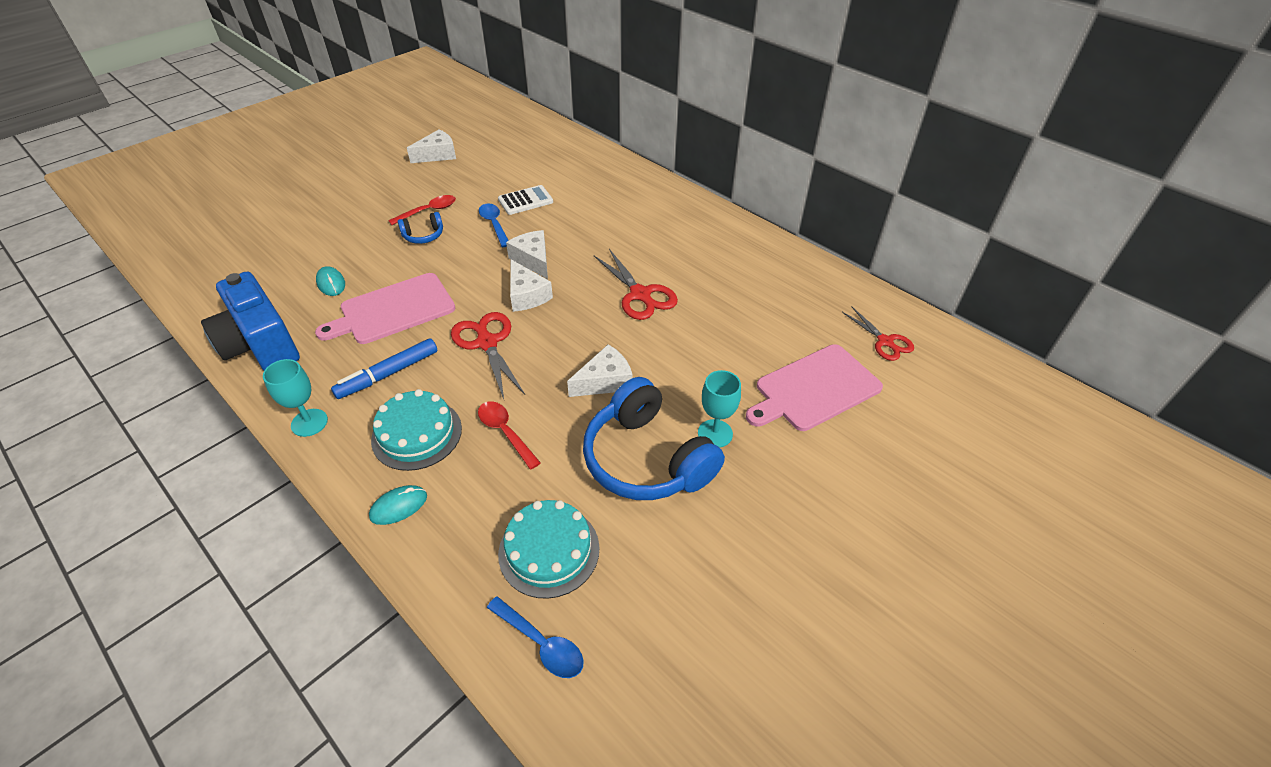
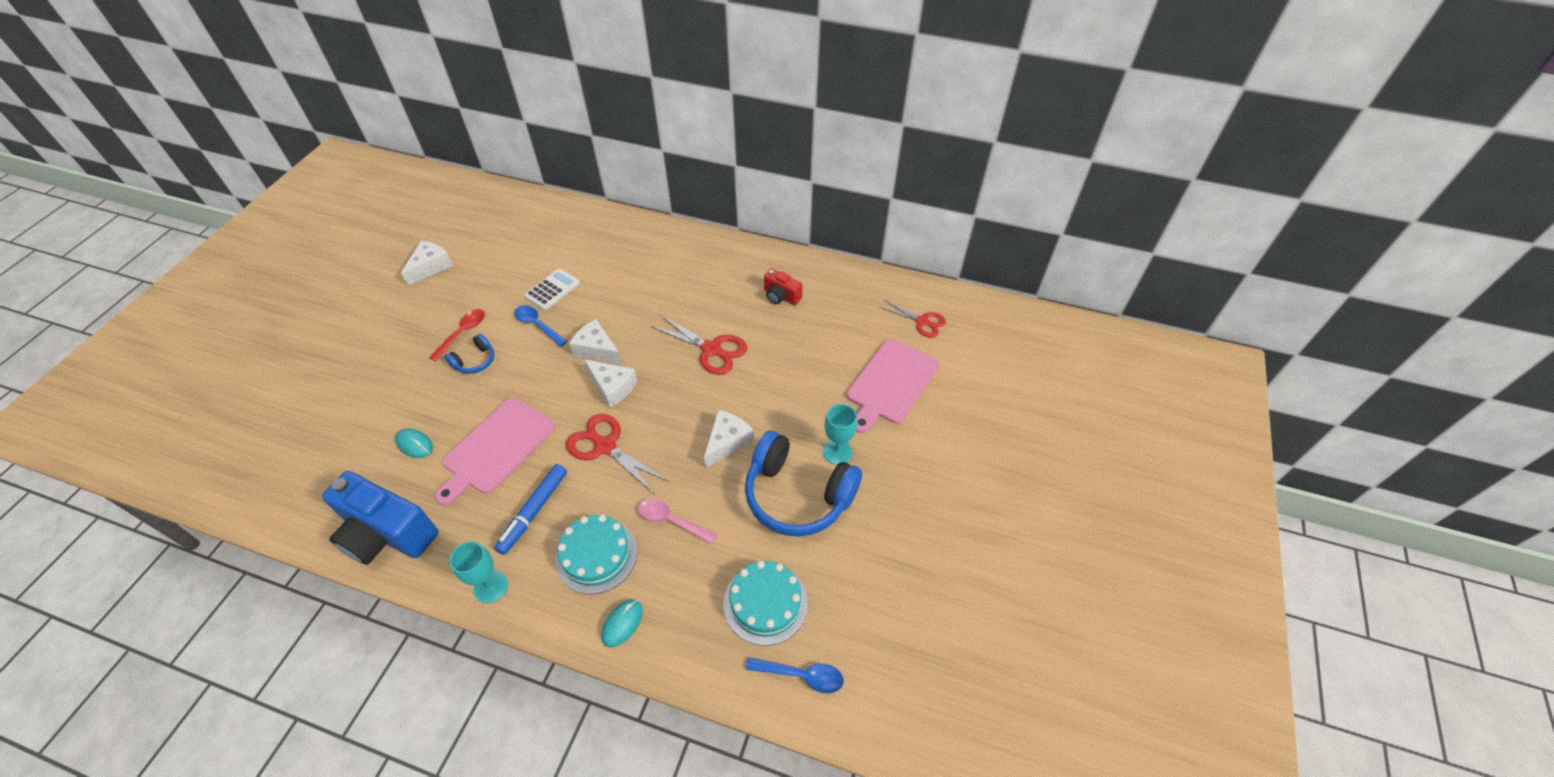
camera: 25 degrees left, 5 degrees up
red spoon [478,401,541,470] -> pink spoon [638,499,717,544]
none -> red camera [764,269,803,305]

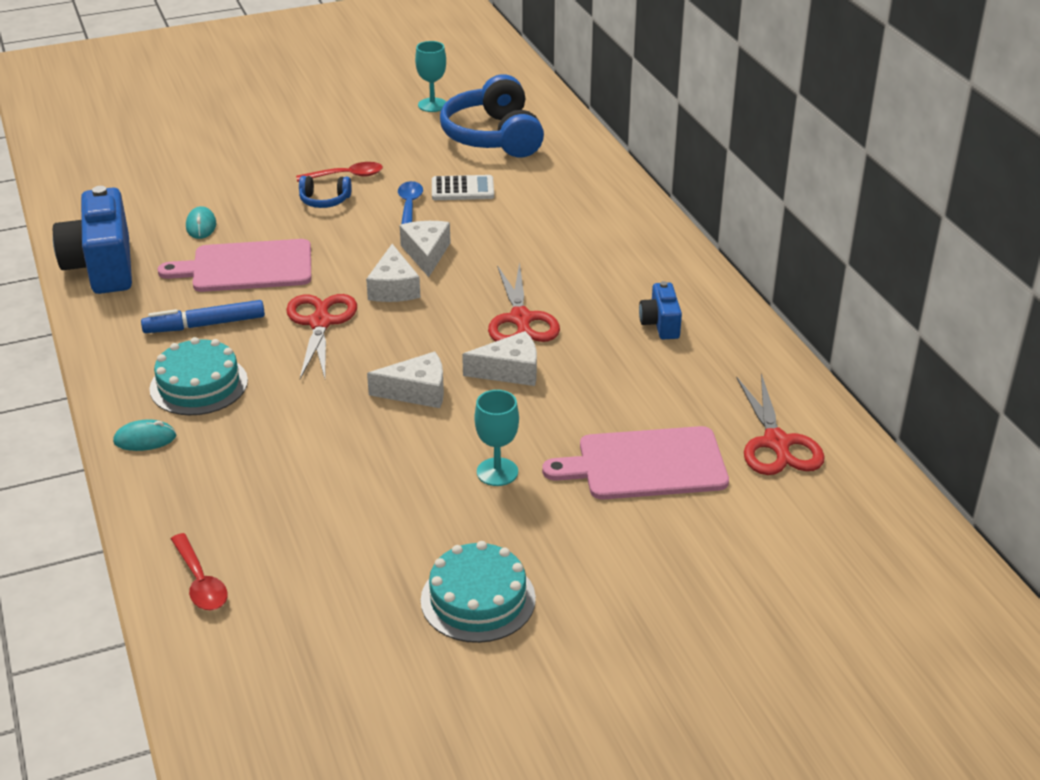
camera: 50 degrees right, 15 degrees down
white cheese [401,240,453,285] -> white cheese moved to [462,331,537,386]
turquoise goblet [449,541,508,603] -> turquoise goblet moved to [415,41,446,112]
pink spoon [638,499,717,544] -> none
turquoise cake [723,561,808,646] -> turquoise cake moved to [421,541,536,643]
blue headphones [745,431,862,537] -> blue headphones moved to [440,74,544,158]
blue spoon [746,657,844,693] -> red spoon [171,533,228,610]
red camera [764,269,803,305] -> blue camera [639,281,682,340]
red scissors [880,299,946,338] -> red scissors [736,374,825,475], size x1.50

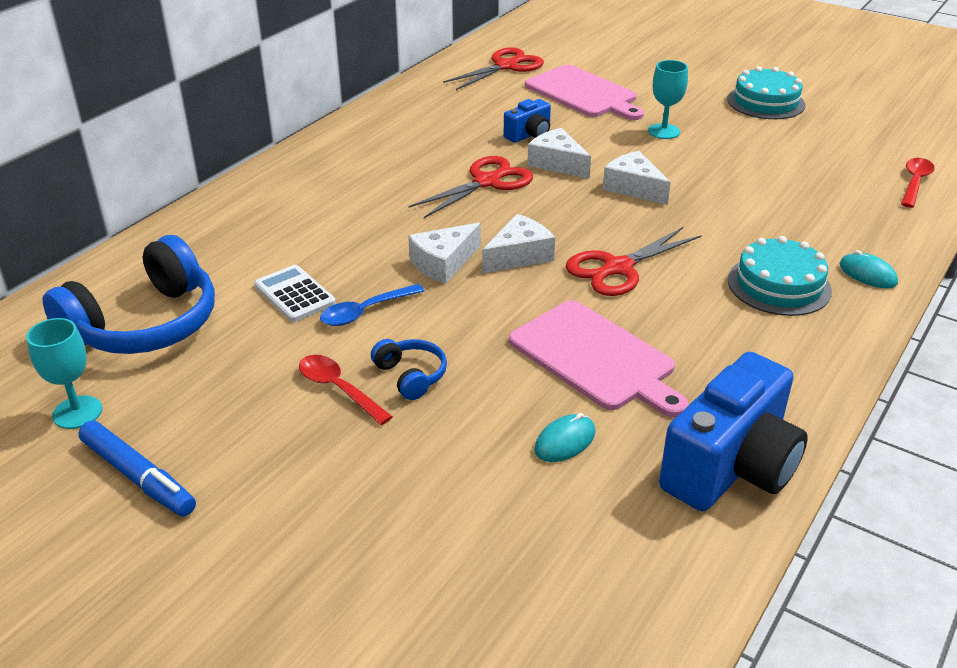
camera: 125 degrees left, 0 degrees up
blue marker [141,300,265,333] -> blue marker moved to [79,421,196,516]
blue camera [639,281,682,340] -> blue camera moved to [504,99,551,143]

